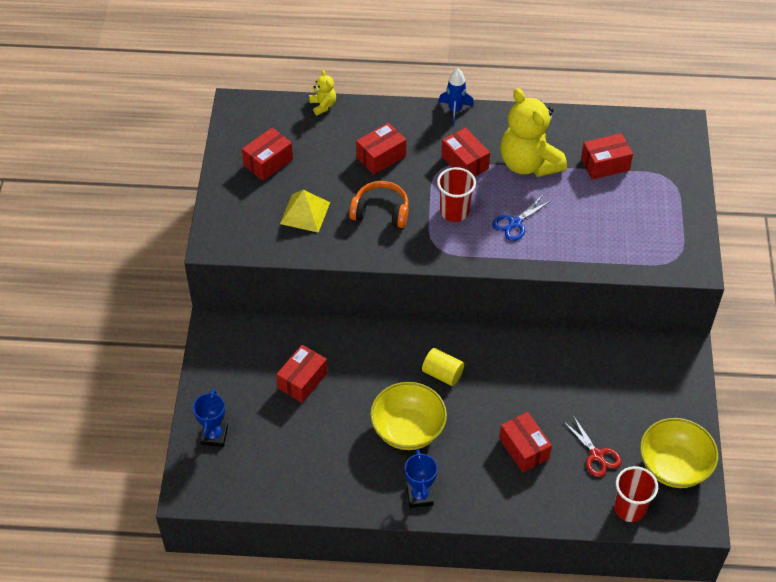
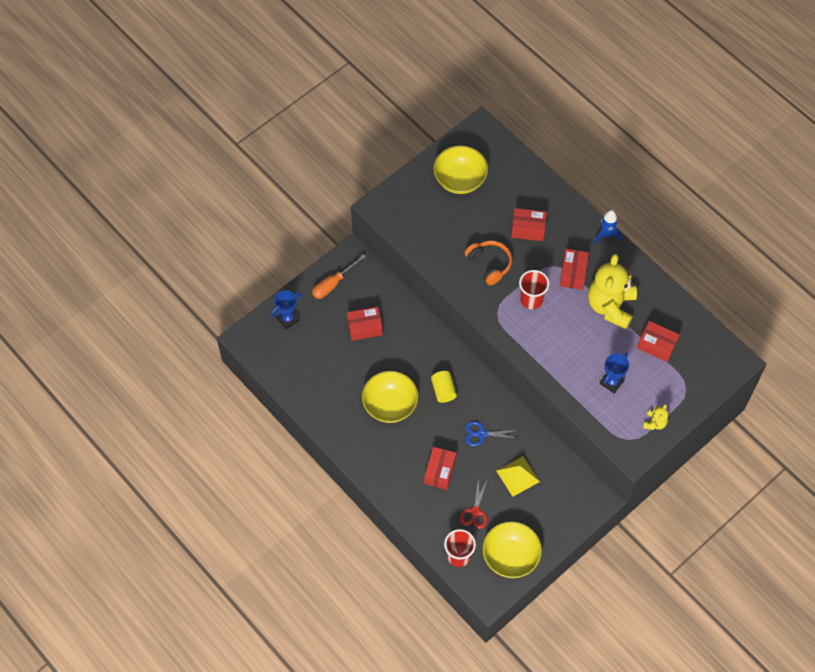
camera: 45 degrees right, 10 degrees up
red box [242,128,293,181] -> yellow bowl [433,145,488,194]
yellow pyramid [280,190,330,233] -> yellow pyramid moved to [496,456,540,497]
yellow teddy bear [309,70,336,115] -> yellow teddy bear moved to [643,404,669,430]
blue trophy [405,449,438,508] -> blue trophy moved to [600,353,629,393]
blue scissors [492,195,552,241] -> blue scissors moved to [466,421,519,446]
none -> orange screwdriver [312,254,366,299]

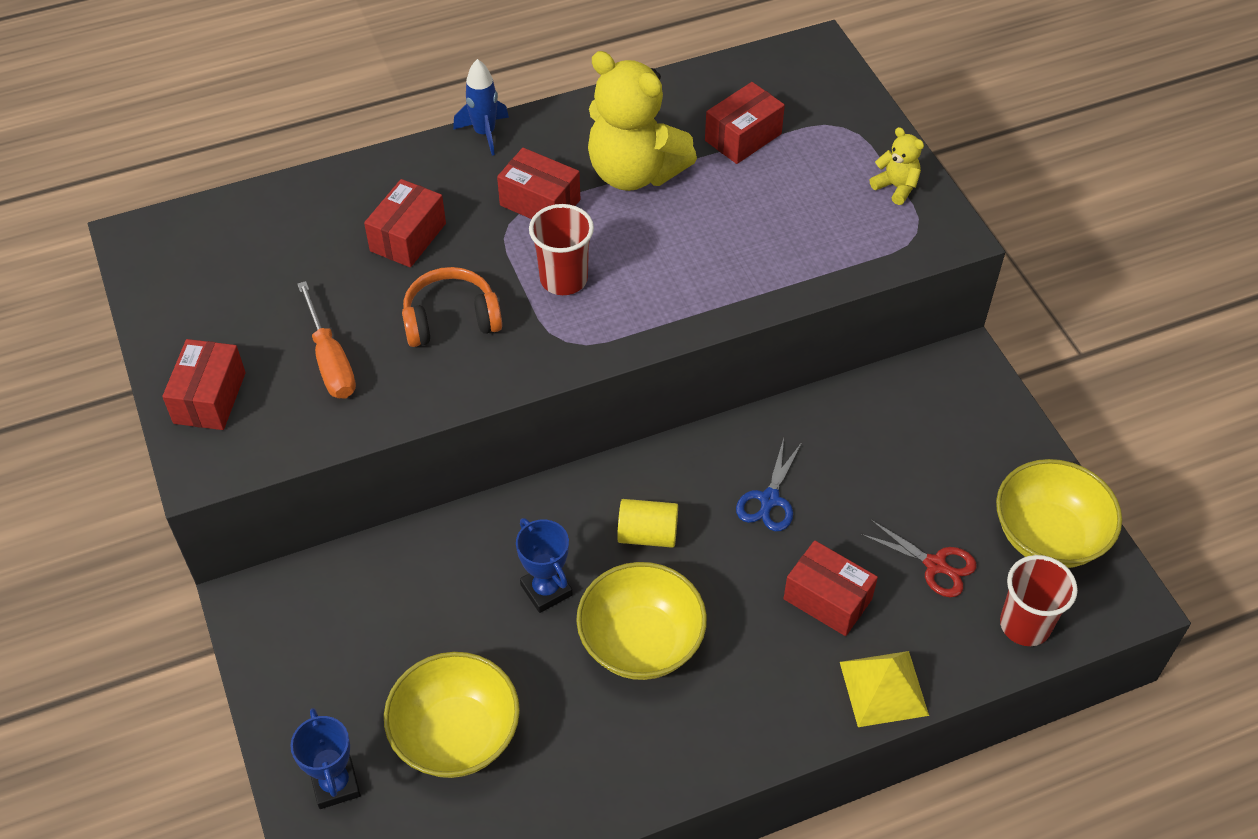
camera: 70 degrees left, 10 degrees down
orange screwdriver [312,254,366,299] -> orange screwdriver moved to [297,281,356,399]
red box [347,307,383,341] -> red box moved to [162,339,246,430]
yellow bowl [433,145,488,194] -> yellow bowl moved to [384,652,520,778]
yellow pyramid [496,456,540,497] -> yellow pyramid moved to [840,651,929,727]
blue trophy [600,353,629,393] -> blue trophy moved to [516,518,573,613]

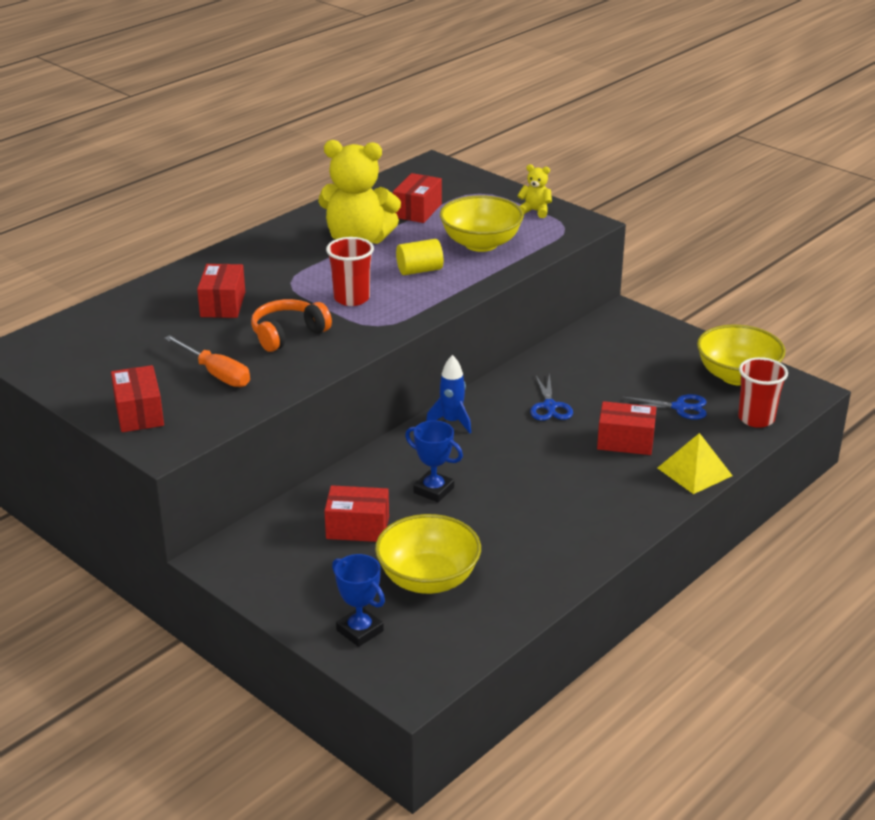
camera: 25 degrees left, 20 degrees down
blue rocket [453,59,509,156] -> blue rocket moved to [426,355,471,433]
red box [497,148,580,219] -> red box moved to [324,485,389,542]
yellow bowl [576,562,707,680] -> yellow bowl moved to [440,195,524,252]
yellow cylinder [617,499,678,548] -> yellow cylinder moved to [396,239,443,275]
red scissors [860,519,977,597] -> blue scissors [623,394,707,420]

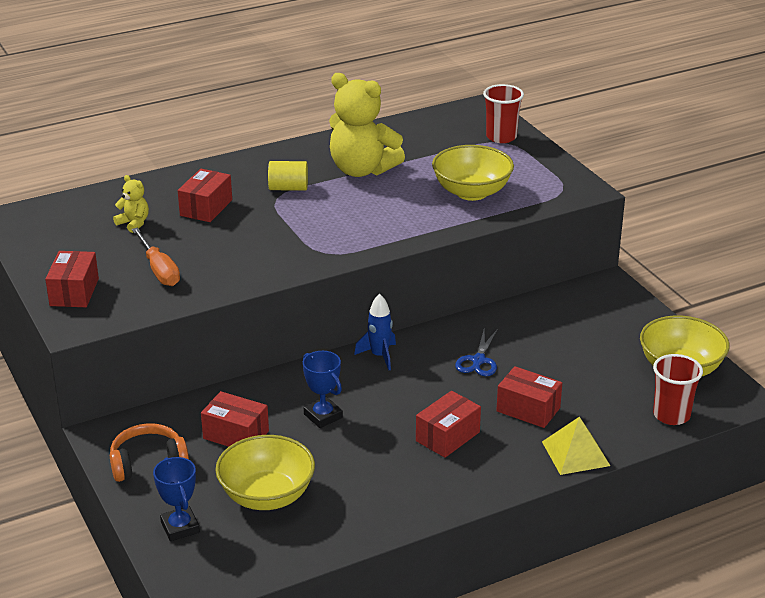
camera: 20 degrees right, 0 degrees up
orange headphones [251,299,332,352] -> orange headphones moved to [110,423,189,482]
red cup [326,237,374,306] -> red cup moved to [483,84,524,143]
red box [393,173,442,223] -> red box moved to [416,391,481,458]
yellow cylinder [396,239,443,275] -> yellow cylinder moved to [268,161,308,191]
yellow teddy bear [517,164,552,218] -> yellow teddy bear moved to [113,175,149,233]
blue scissors [623,394,707,420] -> none

